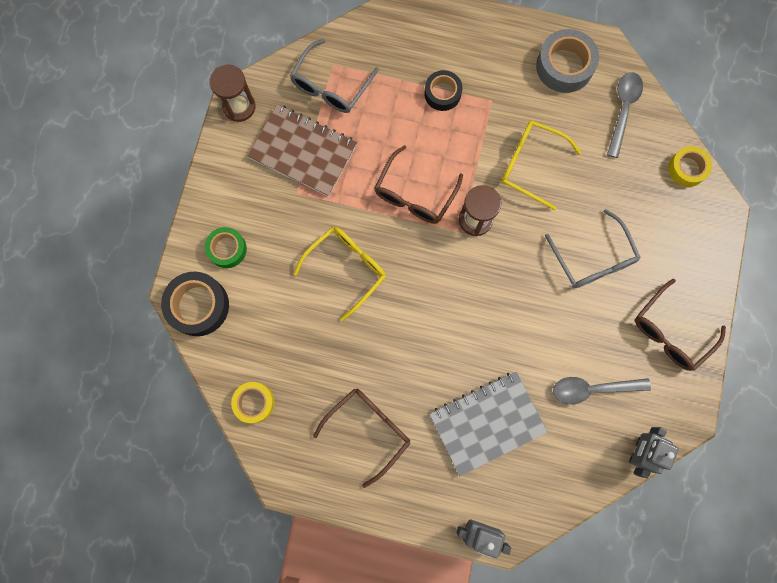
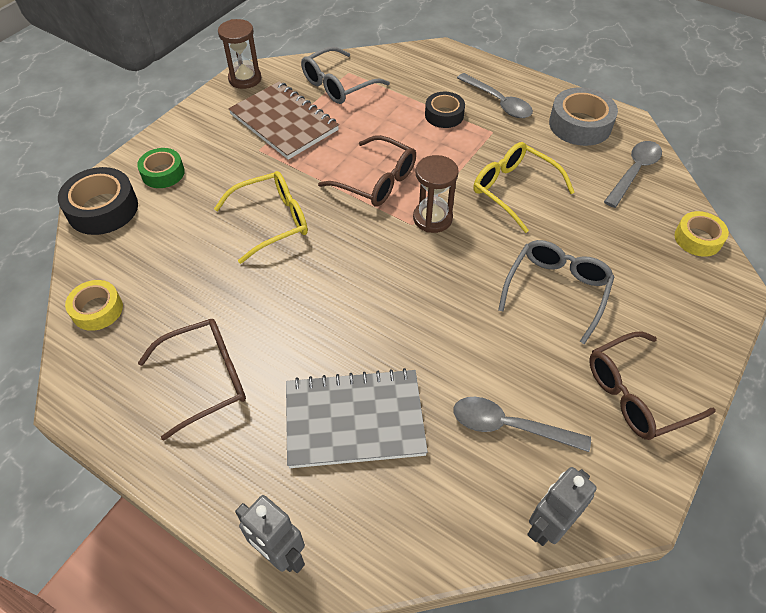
camera: 20 degrees right, 25 degrees down
brown glasses [375,145,463,224] -> brown glasses turned 105 degrees counterclockwise [318,135,416,207]
grey glasses [545,209,641,288] -> grey glasses turned 150 degrees counterclockwise [498,240,614,344]
none -> grey spoon [457,73,533,118]

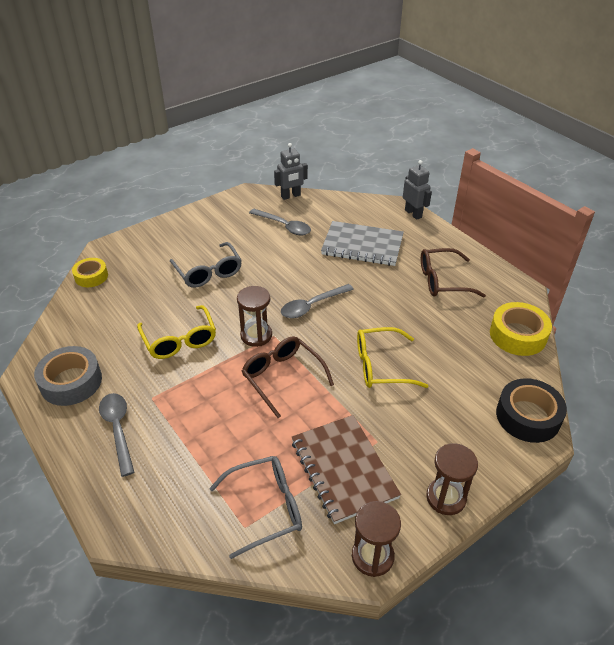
camera: 160 degrees left, 10 degrees down
yellow tape [65,280,123,331] -> yellow tape [490,302,552,356], size x1.56
green tape [137,148,185,188] -> none
black tape [425,92,465,128] -> none
grey glasses [498,240,614,344] -> grey glasses turned 75 degrees counterclockwise [170,242,242,288]
brown glasses [589,331,716,440] -> none
grey spoon [604,141,662,208] -> grey spoon moved to [281,284,354,318]
none -> brown hourglass [426,443,478,515]

